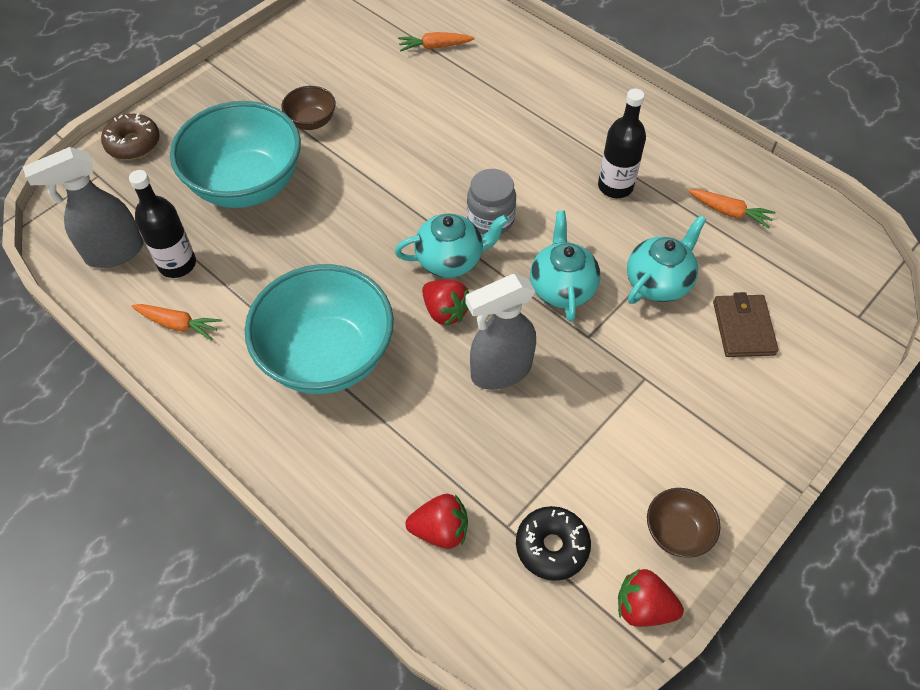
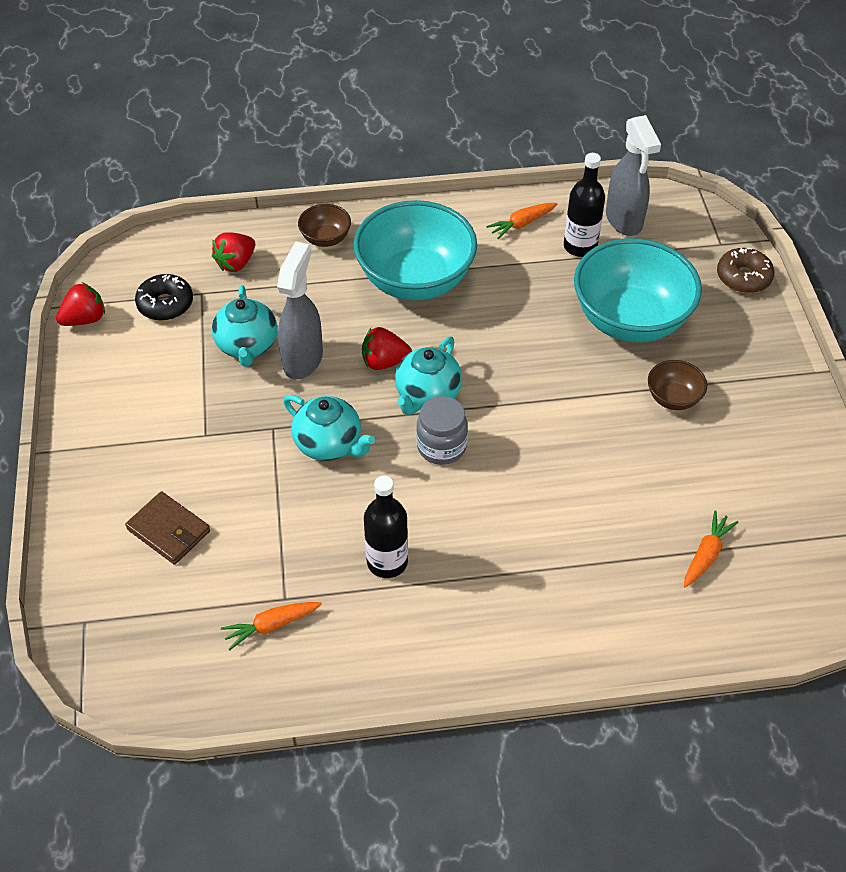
camera: 130 degrees right, 5 degrees down
grey spray bottle [23,147,143,268] -> grey spray bottle turned 150 degrees clockwise [606,115,661,236]
turquoise teapot [627,216,706,304] -> turquoise teapot moved to [212,285,277,367]
brown bowl [647,488,720,558] -> brown bowl moved to [298,204,351,247]

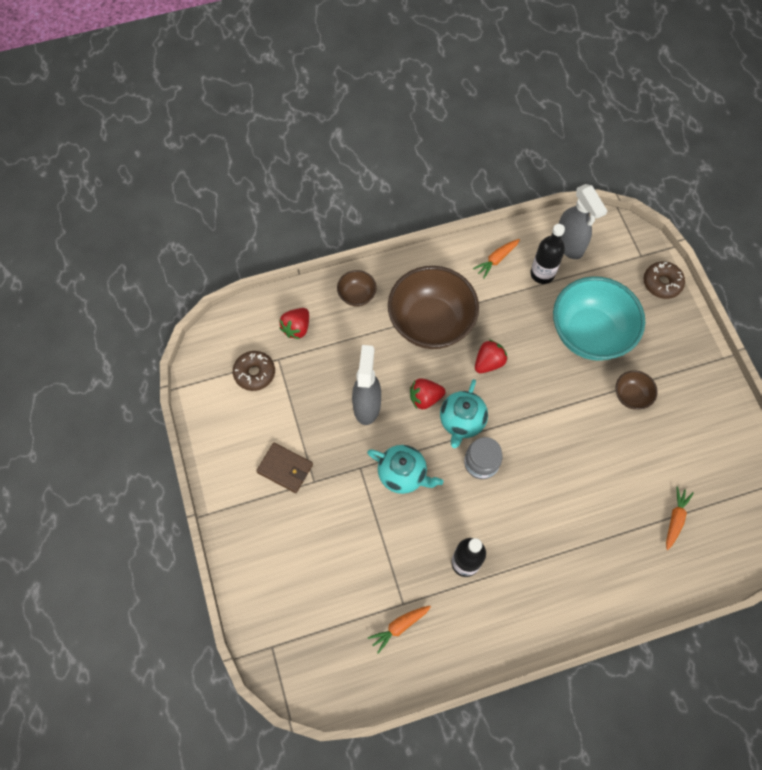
camera: 10 degrees left, 15 degrees up
red strawberry [56,282,105,326] -> red strawberry moved to [475,340,508,373]
brown wallet [125,491,210,565] -> brown wallet moved to [256,443,313,493]
black donut [135,274,193,321] -> brown donut [233,351,275,391]
turquoise teapot [212,285,277,367] -> none
turquoise bowl [354,200,477,301] -> brown bowl [388,266,479,349]

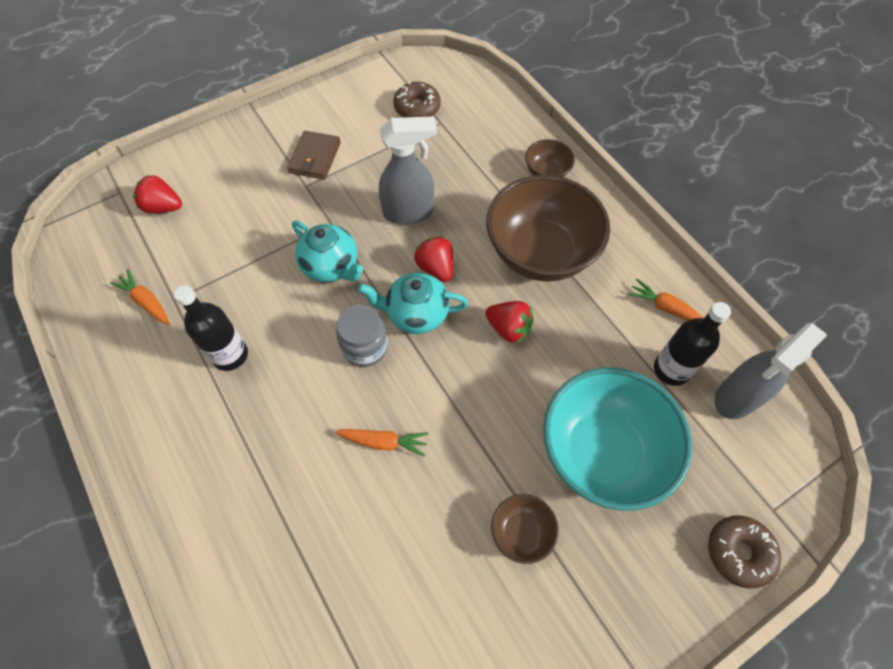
camera: 75 degrees right, 5 degrees down
red strawberry [279,308,309,339] -> red strawberry moved to [133,174,182,213]
turquoise teapot [367,445,443,494] -> turquoise teapot turned 60 degrees counterclockwise [292,221,363,282]
orange carrot [666,486,694,550] -> orange carrot moved to [335,429,428,457]

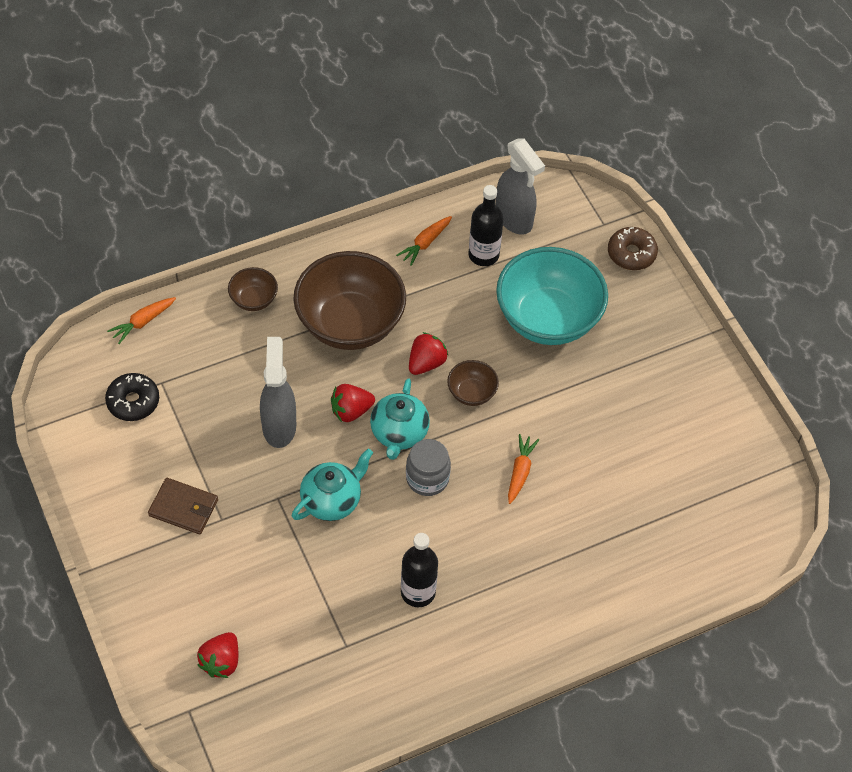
camera: 85 degrees left, 5 degrees down
orange carrot [110,269,169,325] -> orange carrot moved to [107,297,176,344]
brown donut [393,81,441,117] -> black donut [105,373,159,421]
brown bowl [491,494,559,564] -> brown bowl moved to [447,360,499,406]

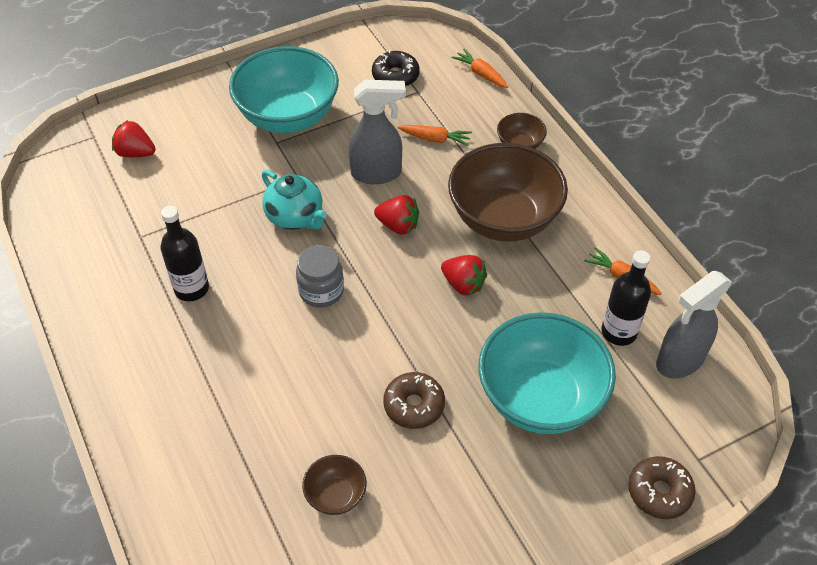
camera: 90 degrees right, 5 degrees down
brown wallet [148,478,218,534] -> turquoise bowl [229,46,339,133]
red strawberry [331,384,375,422] -> red strawberry turned 135 degrees clockwise [374,195,419,234]
turquoise teapot [370,378,430,460] -> none
brown bowl [447,360,499,406] -> brown bowl moved to [302,455,367,515]
orange carrot [508,434,539,504] -> orange carrot moved to [398,125,472,146]
none -> brown donut [383,372,445,429]

